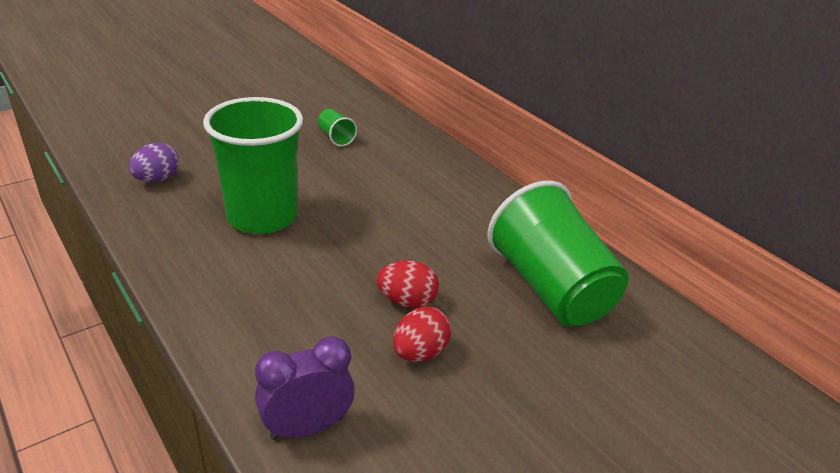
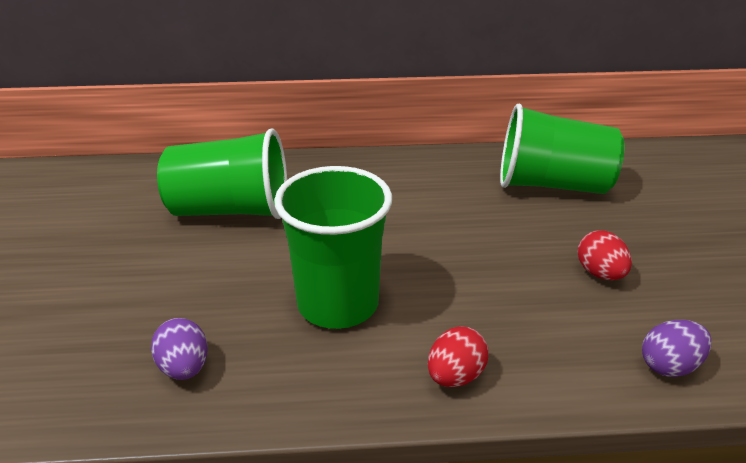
camera: 55 degrees left, 0 degrees up
purple clock [255,336,355,440] -> purple egg [642,320,711,377]
green cup [318,109,357,147] -> green cup [157,129,287,219], size x2.47
red egg [377,261,439,308] -> red egg moved to [428,327,489,387]

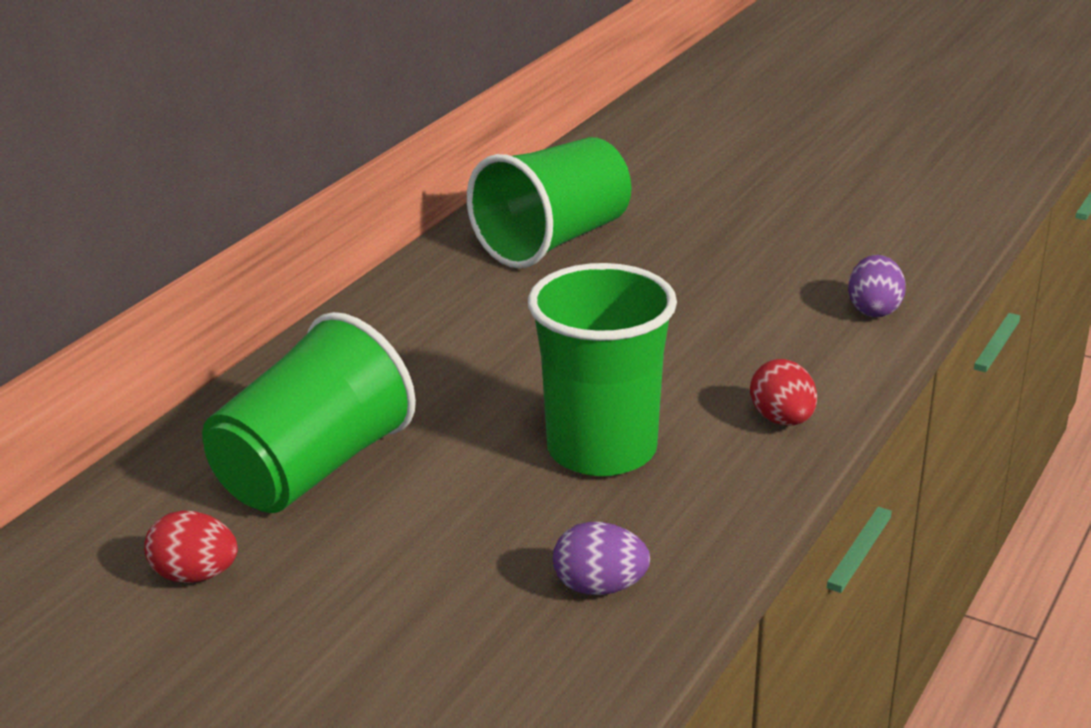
camera: 55 degrees left, 5 degrees down
red egg [577,230,632,280] -> red egg moved to [144,510,238,583]

